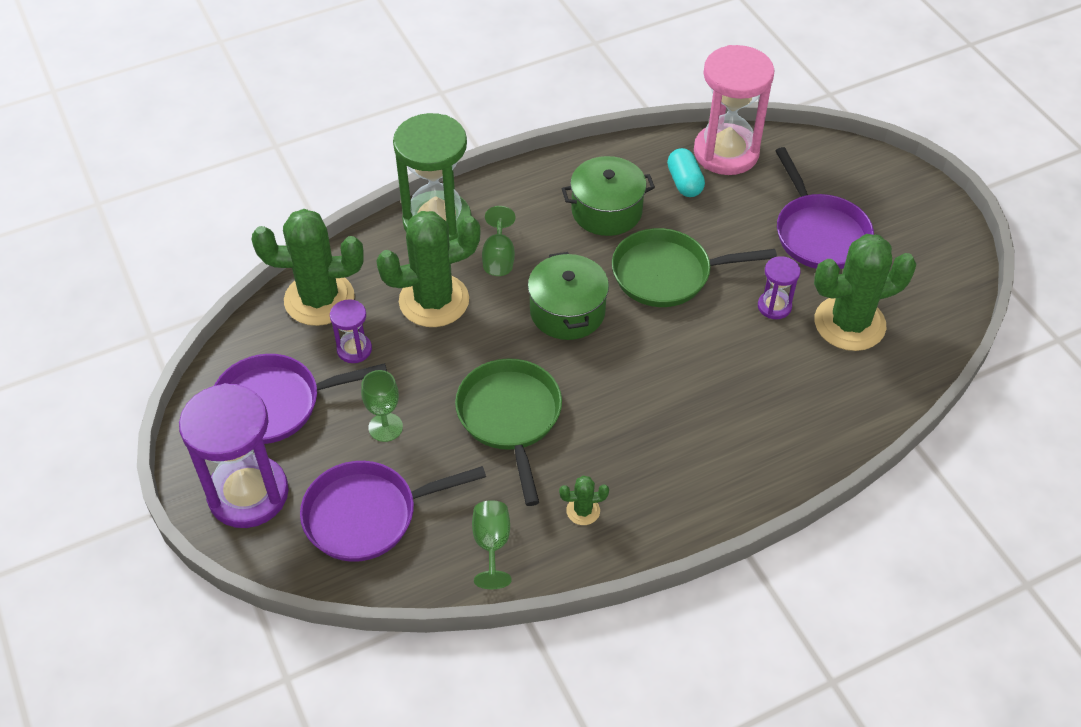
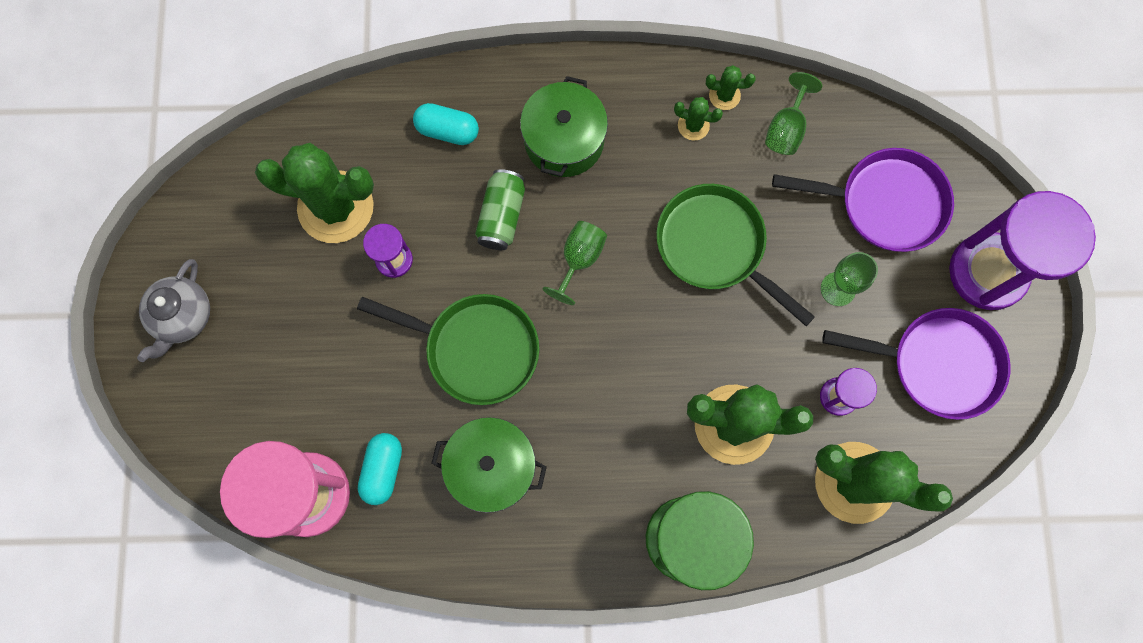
camera: 155 degrees left, 25 degrees up
green pan [455,358,562,506] -> green pan turned 120 degrees clockwise [656,184,815,326]
green goblet [482,206,515,276] -> green goblet moved to [543,221,607,305]
green pot [528,252,609,340] -> green pot moved to [520,76,608,177]
purple pan [775,147,874,269] -> none
none -> grey teapot [137,259,210,362]
none -> turquoise capsule [413,103,479,145]
none -> green can [475,169,525,250]
none -> green cactus [706,65,756,110]

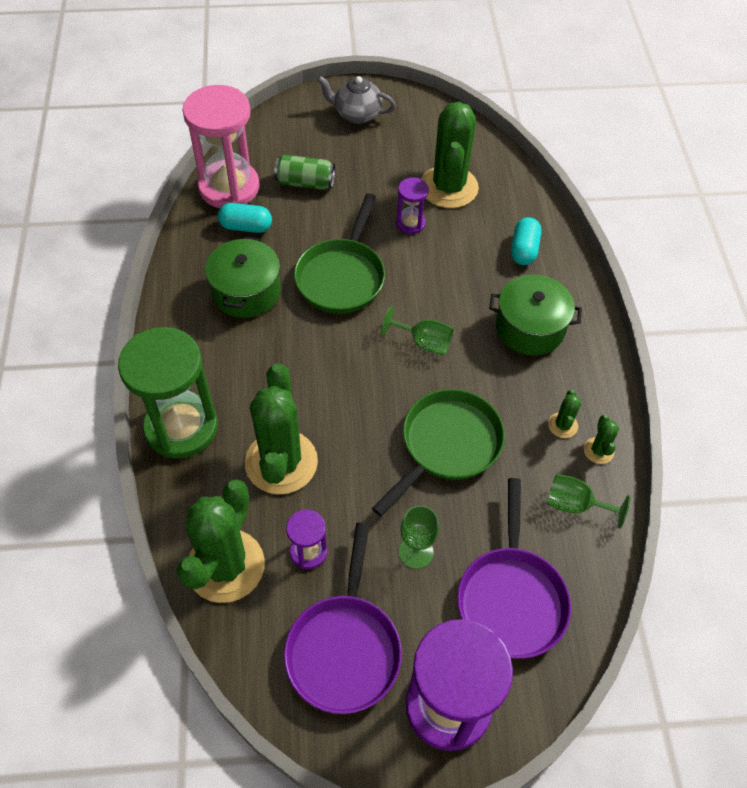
camera: 85 degrees right, 20 degrees down
green can [475,169,525,250] -> green can moved to [274,155,335,190]

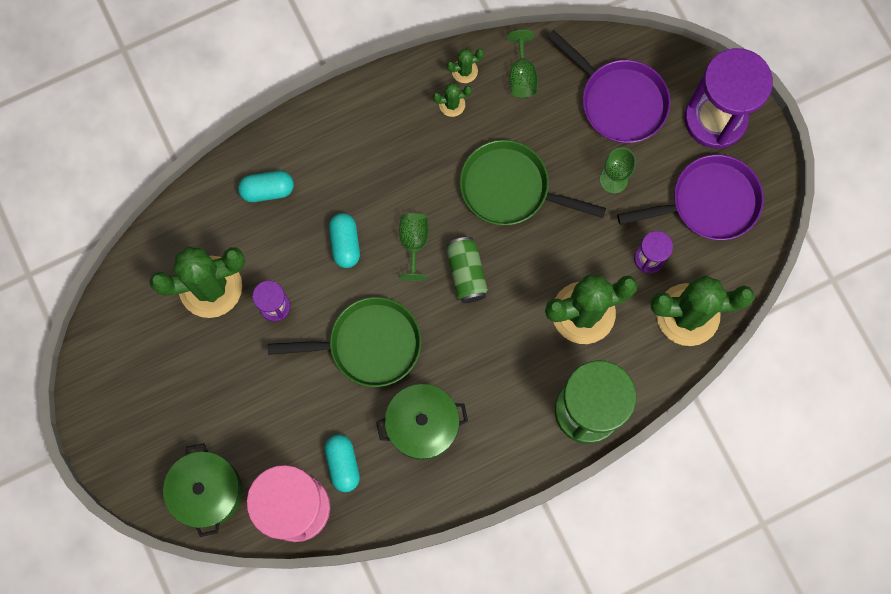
camera: 110 degrees left, 20 degrees up
green can [274,155,335,190] -> green can moved to [447,237,488,303]
grey teapot [317,76,396,124] -> none
purple pan [457,478,571,659] -> purple pan turned 60 degrees clockwise [547,30,671,143]
green pot [489,274,582,355] -> green pot moved to [163,443,242,537]
none -> turquoise capsule [329,213,360,268]

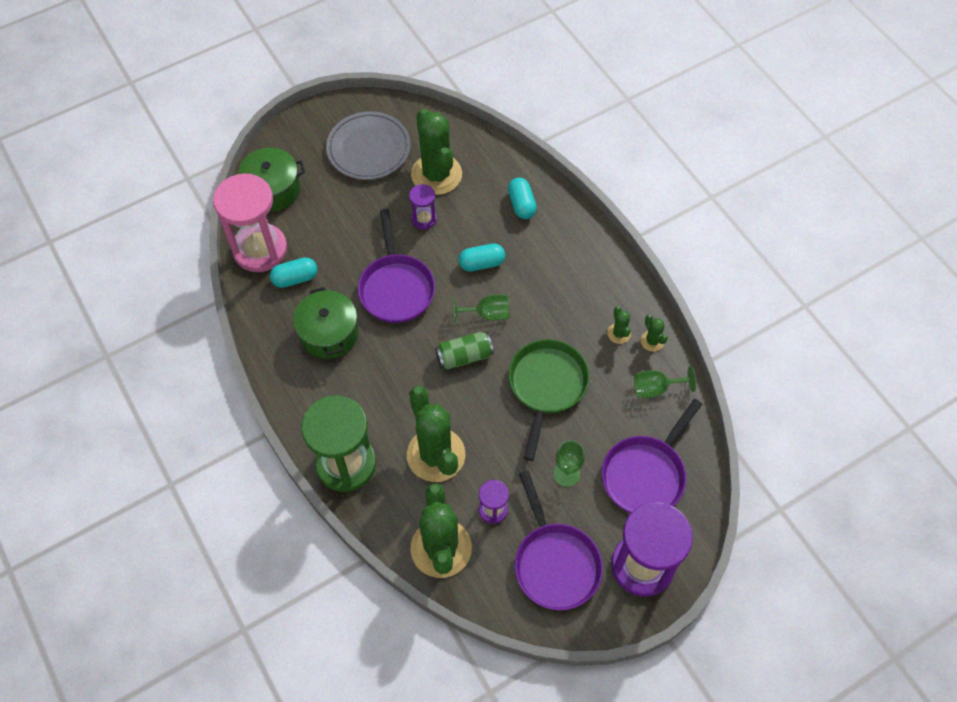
camera: 85 degrees right, 15 degrees down
green pan [267,297,421,387] -> purple pan [358,209,435,323]
none -> grey plate [326,111,411,180]

